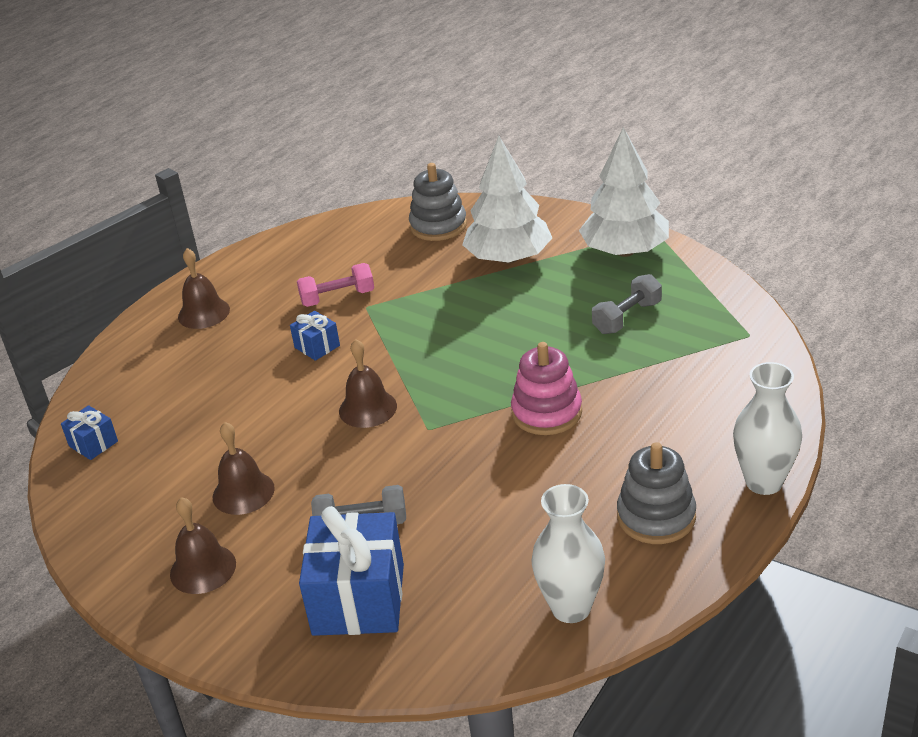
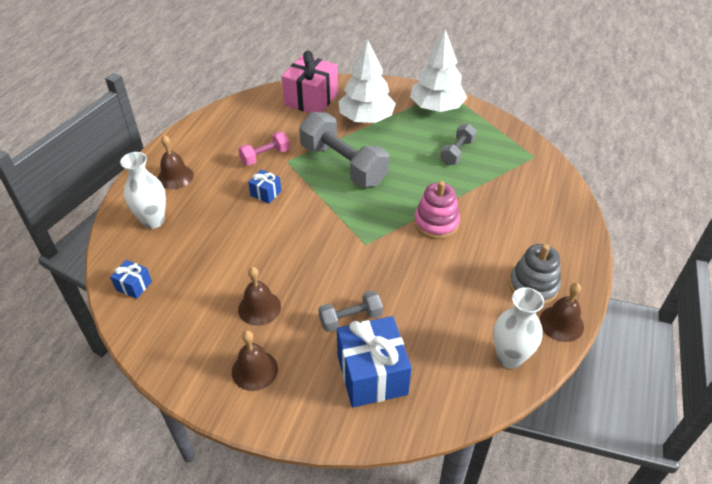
camera: 20 degrees left, 10 degrees up
brown bell [339,339,397,428] -> brown bell moved to [539,283,584,342]
grey stacking toy [409,163,467,241] -> pink gift [282,51,338,113]
white vase [733,362,802,495] -> white vase moved to [120,152,166,229]
none -> grey dumbbell [299,112,389,187]

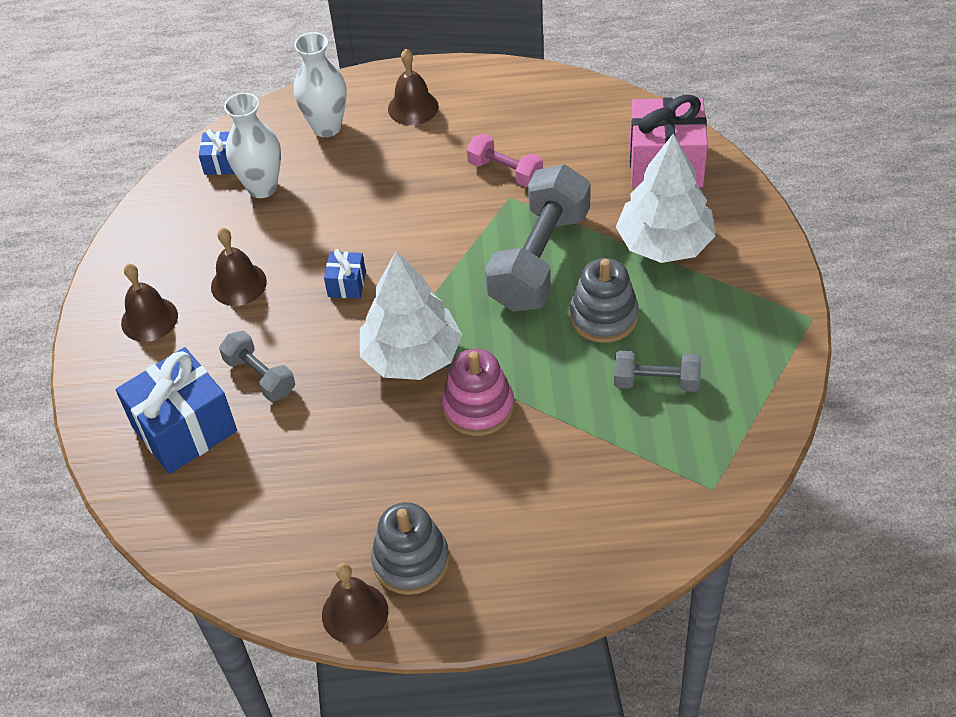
camera: 70 degrees right, 5 degrees up
blue gift [248,169,281,204] -> blue gift moved to [324,249,366,299]
white tree [410,29,467,112] -> white tree moved to [360,251,462,380]
white vase [493,287,544,369] -> white vase moved to [224,93,281,198]
none -> grey stacking toy [570,258,639,343]

